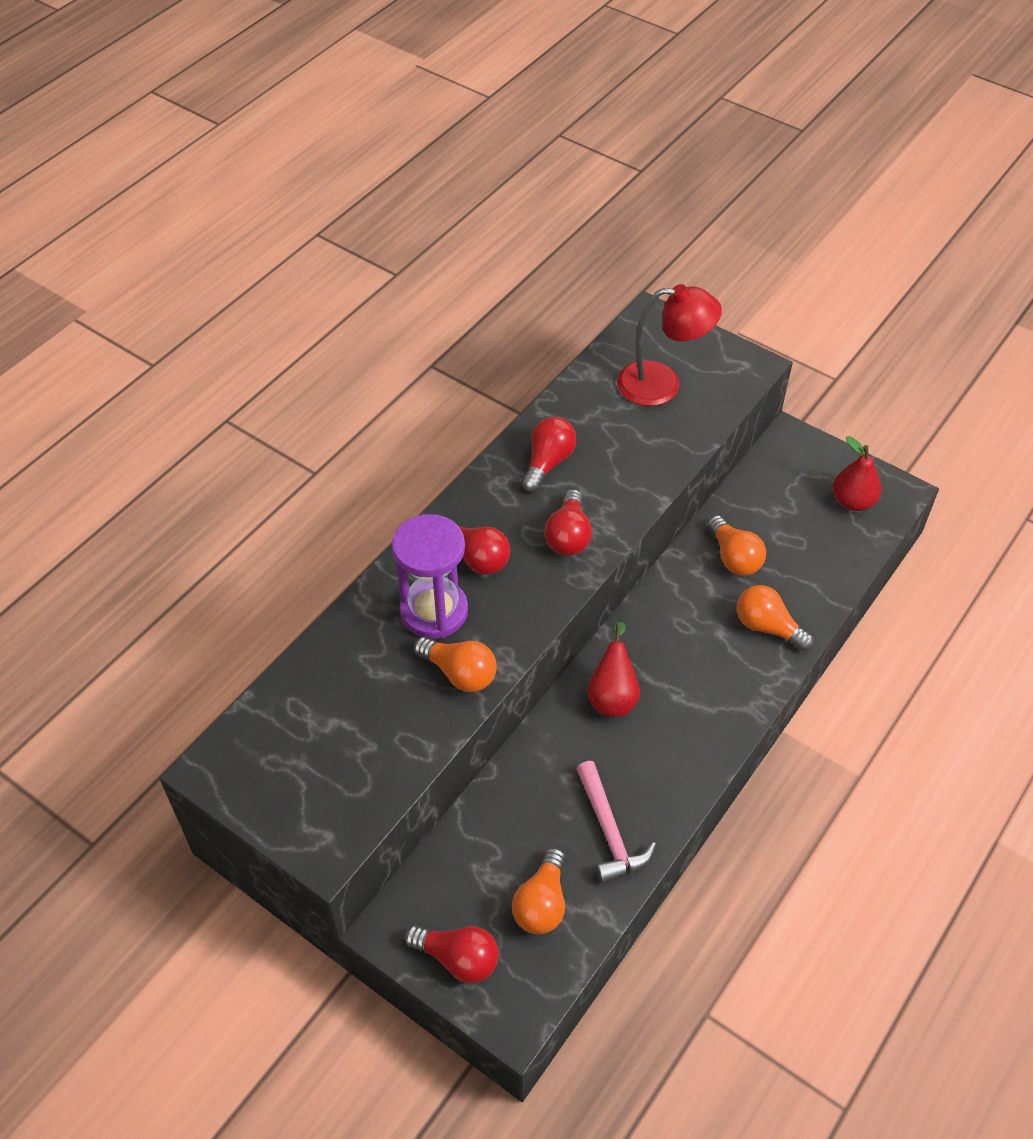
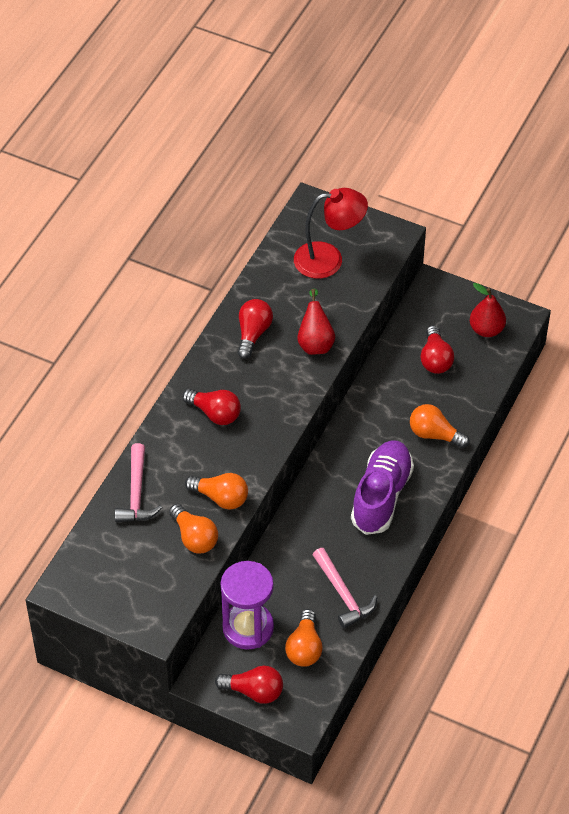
camera: 10 degrees left, 0 degrees up
purple hourglass [392,514,468,639] -> purple hourglass moved to [221,561,274,650]
red light bulb [544,489,592,556] -> red light bulb moved to [420,326,454,374]
red pear [587,622,640,717] -> red pear moved to [297,289,335,355]
orange light bulb [707,515,766,576] -> orange light bulb moved to [169,504,218,554]
none -> pink hammer [115,443,162,522]
none -> purple shoe [351,440,414,535]

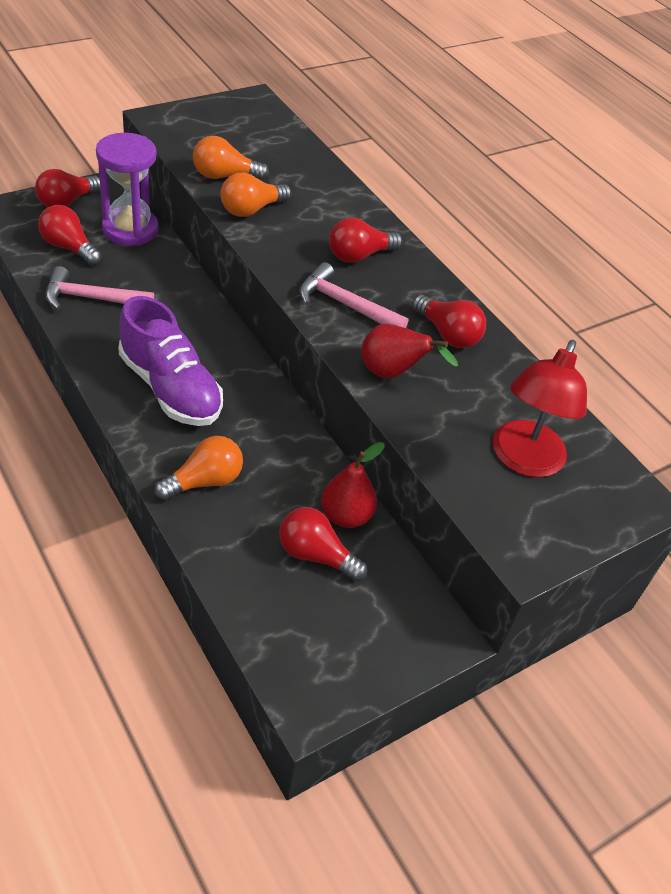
camera: 115 degrees right, 5 degrees down
pink hammer [115,443,162,522] -> pink hammer moved to [299,262,409,328]
orange light bulb [285,609,323,667] -> red light bulb [38,205,102,266]
red pear [470,283,506,337] -> red pear moved to [321,442,385,528]

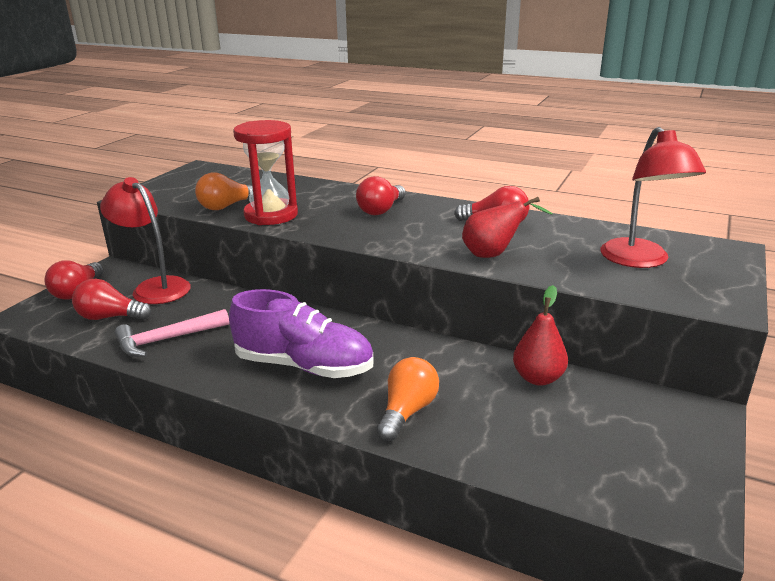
camera: 25 degrees left, 20 degrees down
purple hourglass [96,133,159,246] -> red lamp [100,177,191,304]
orange light bulb [220,172,292,217] -> red hourglass [233,120,298,225]
red light bulb [279,507,367,582] -> none
pink hammer [299,262,409,328] -> none

